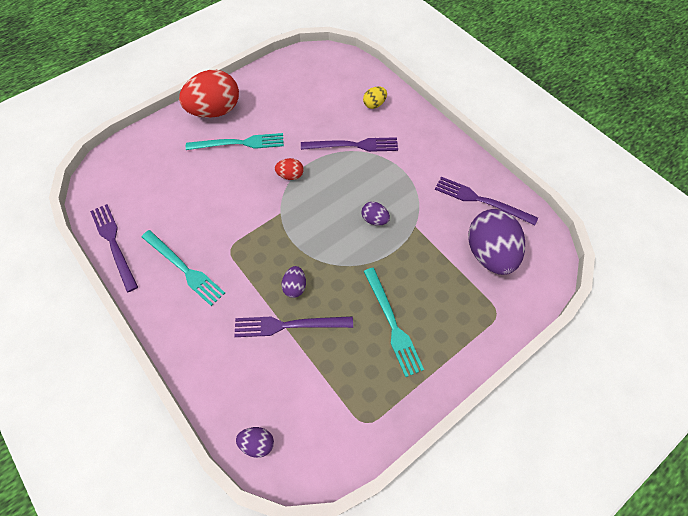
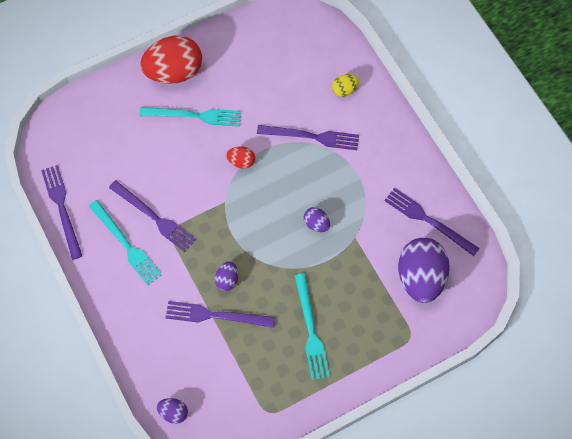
camera: 10 degrees right, 5 degrees up
none -> purple fork [109,180,196,252]

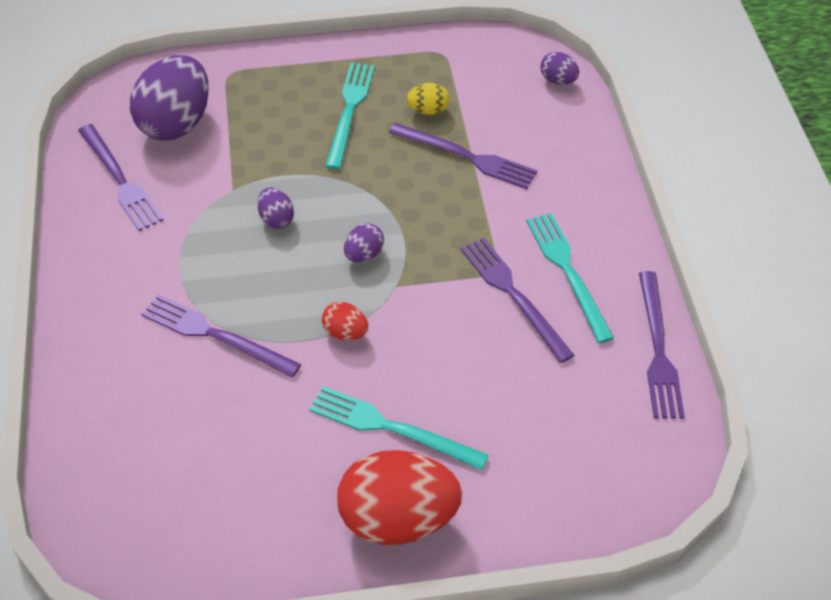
camera: 160 degrees left, 15 degrees down
purple egg [215,261,238,291] -> purple egg moved to [344,223,384,262]
yellow egg [332,74,359,97] -> yellow egg moved to [407,83,449,115]

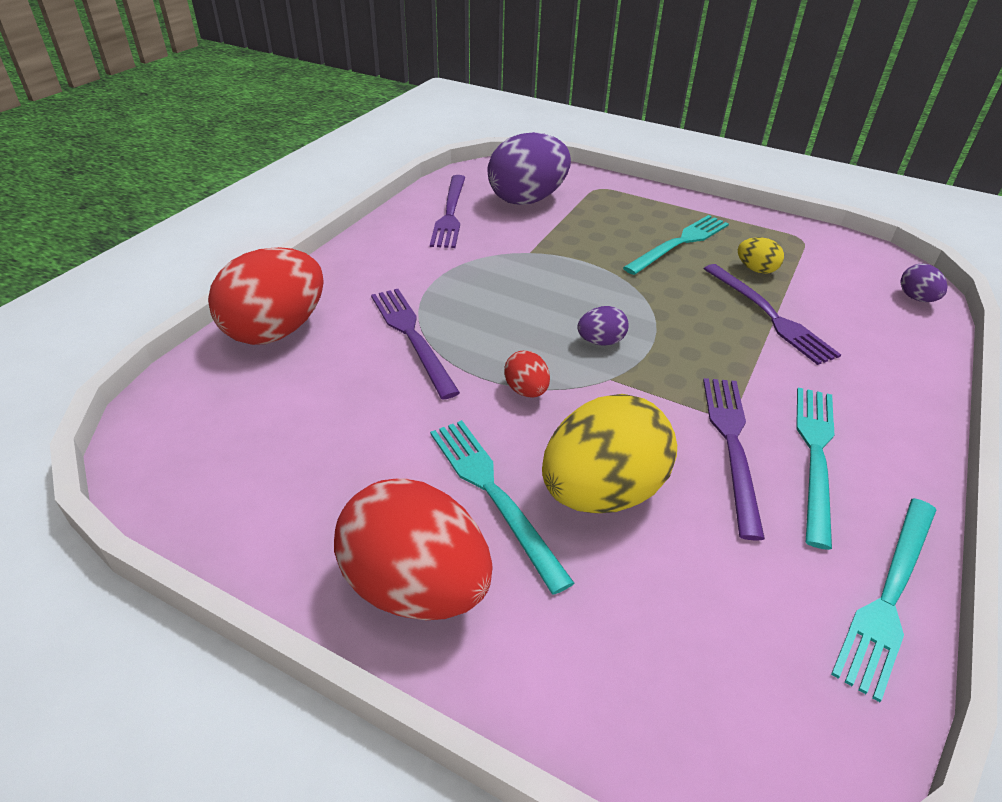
camera: 35 degrees right, 10 degrees down
purple egg [258,187,294,229] -> none
purple fork [639,271,685,418] -> turquoise fork [831,498,936,702]
none -> red egg [208,247,324,345]
none -> yellow egg [542,394,677,513]

